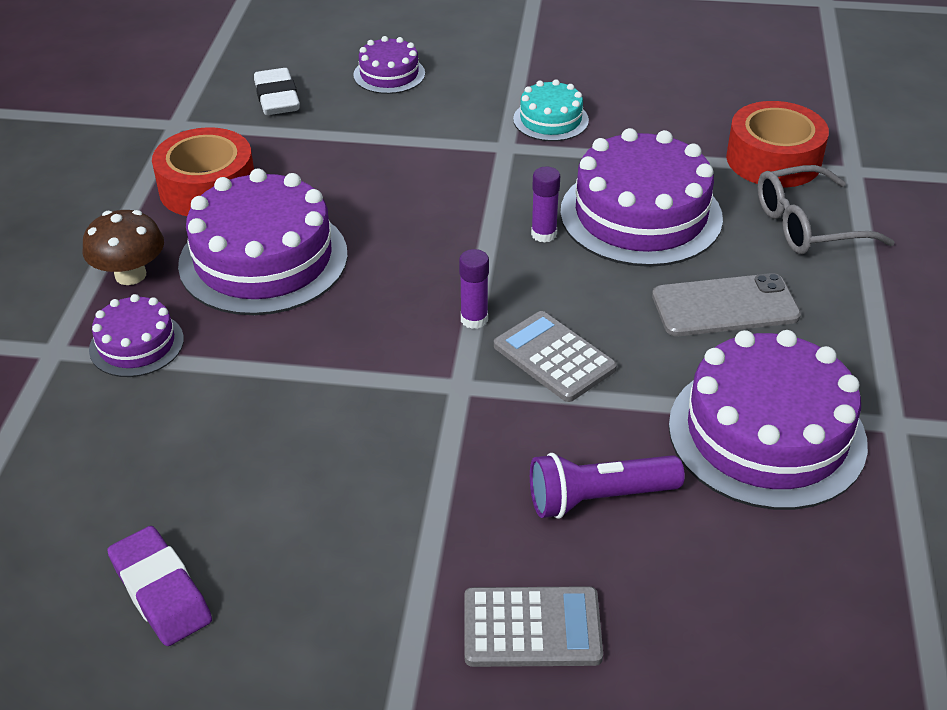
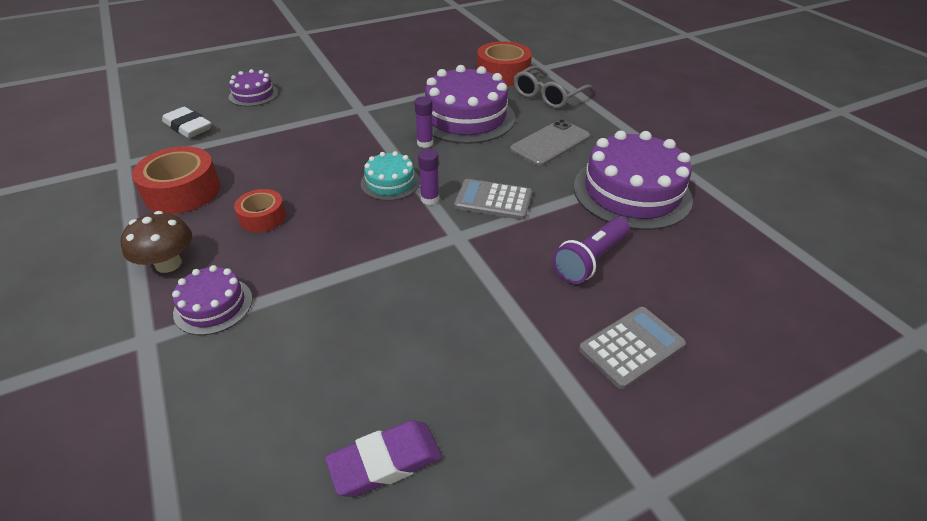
camera: 35 degrees left, 0 degrees up
purple eraser [107,526,212,646] -> purple eraser turned 45 degrees counterclockwise [325,420,442,497]
purple cake [178,169,348,315] -> red tape [234,189,286,232]
turquoise cake [513,79,589,141] -> turquoise cake moved to [361,151,420,201]

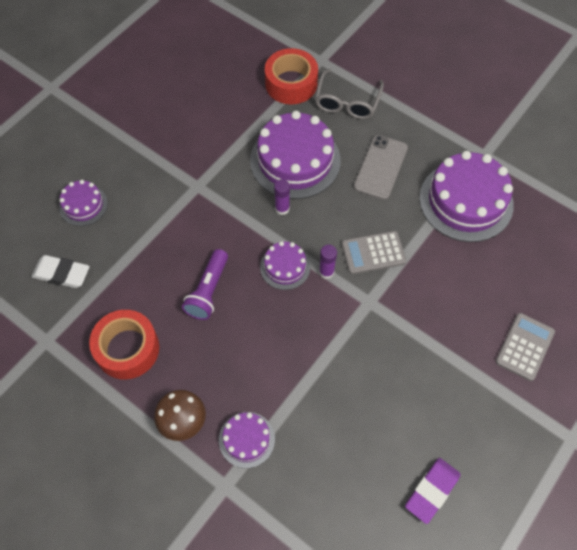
camera: 25 degrees left, 20 degrees up
red tape [234,189,286,232] -> none
turquoise cake [361,151,420,201] -> purple cake [260,241,310,290]
purple flashlight [553,217,630,284] -> purple flashlight moved to [182,249,228,320]

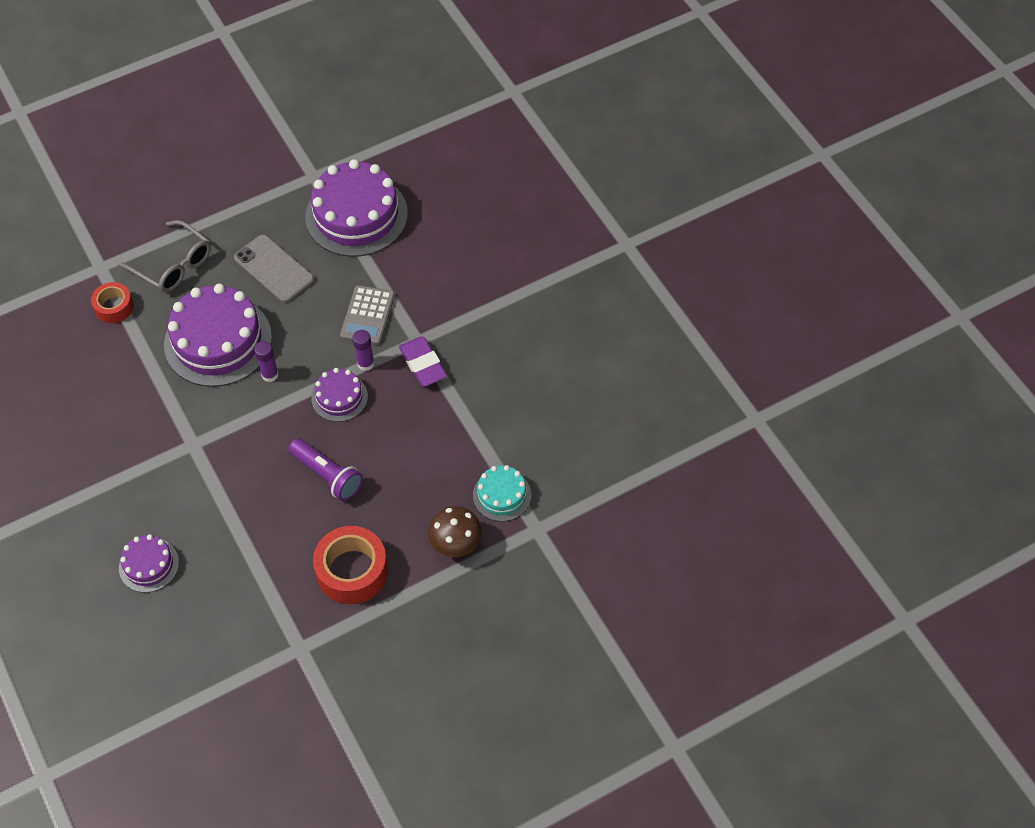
camera: 65 degrees left, 5 degrees down
white eraser [31,255,90,288] -> none
purple cake [219,412,275,468] -> turquoise cake [473,465,531,521]
red tape [265,48,318,104] -> red tape [91,282,134,323], size x0.60
purple eraser [405,458,461,524] -> purple eraser moved to [399,337,447,386]
grey calculator [495,313,555,381] -> none

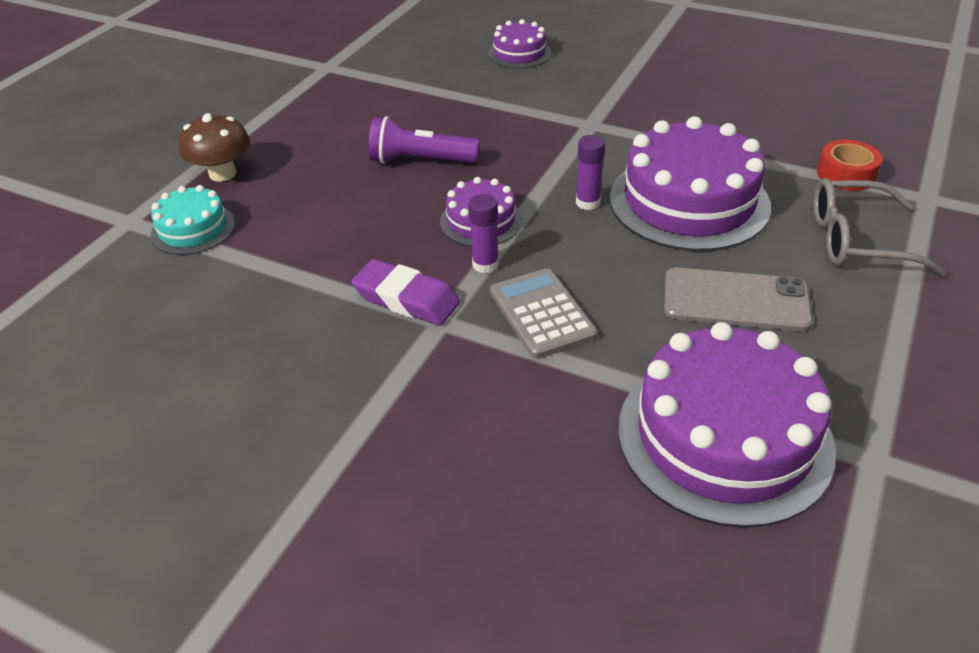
camera: 145 degrees right, 15 degrees down
red tape [313,526,388,604] -> none

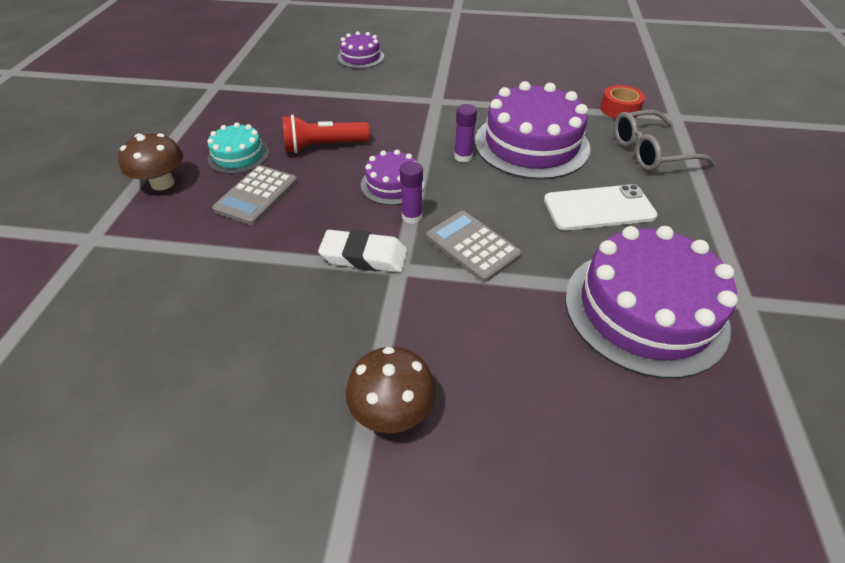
camera: 20 degrees left, 5 degrees up
turquoise cake [151,185,235,255] -> turquoise cake moved to [207,122,270,174]
purple eraser [351,259,460,326] -> white eraser [318,230,408,273]
purple flashlight [368,116,479,164] -> red flashlight [282,114,370,153]
grey phone [664,267,813,332] -> white phone [544,184,658,231]
none -> grey calculator [212,165,297,225]
none -> brown mushroom [346,347,436,433]

